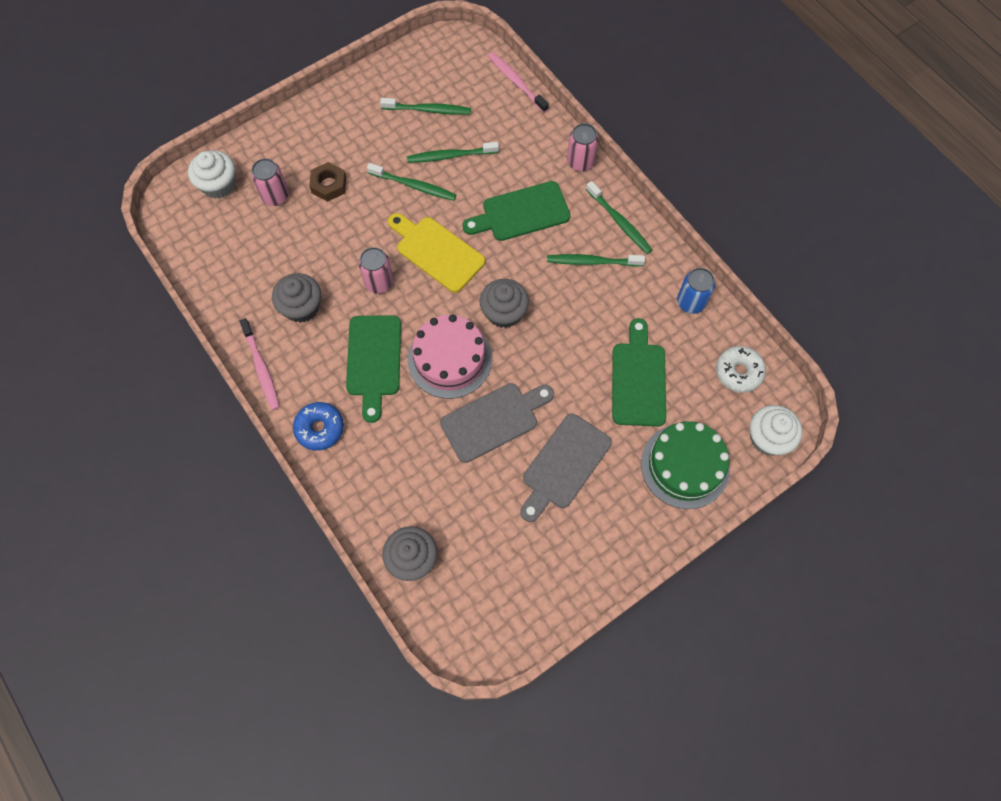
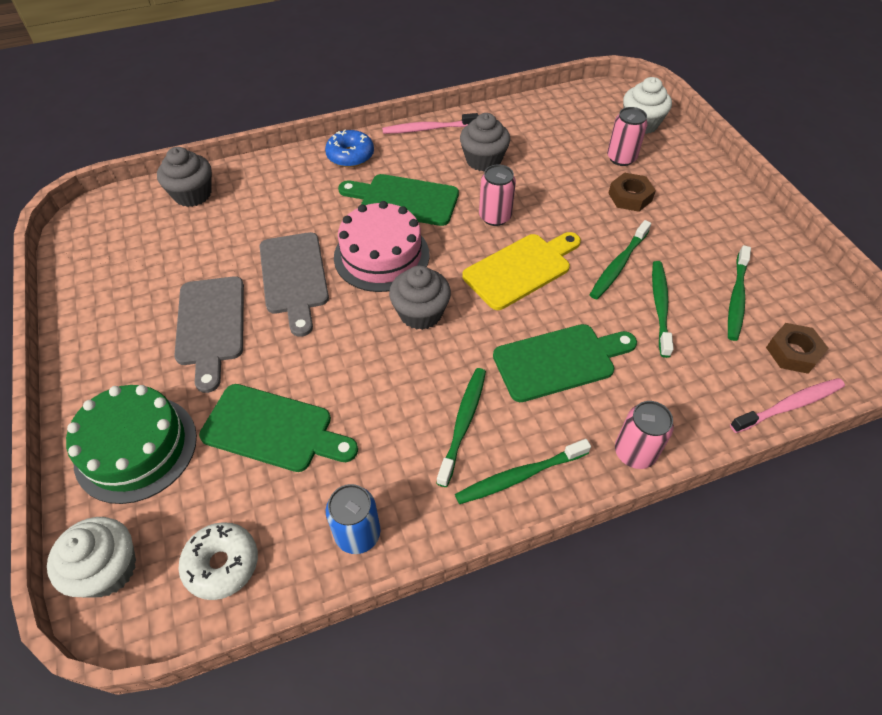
camera: 105 degrees right, 15 degrees down
green cutting board [462,181,571,241] -> green cutting board turned 75 degrees clockwise [493,324,637,402]
grey cutting board [520,414,612,522] -> grey cutting board turned 150 degrees counterclockwise [174,276,244,393]
none -> brown nut [766,323,829,374]

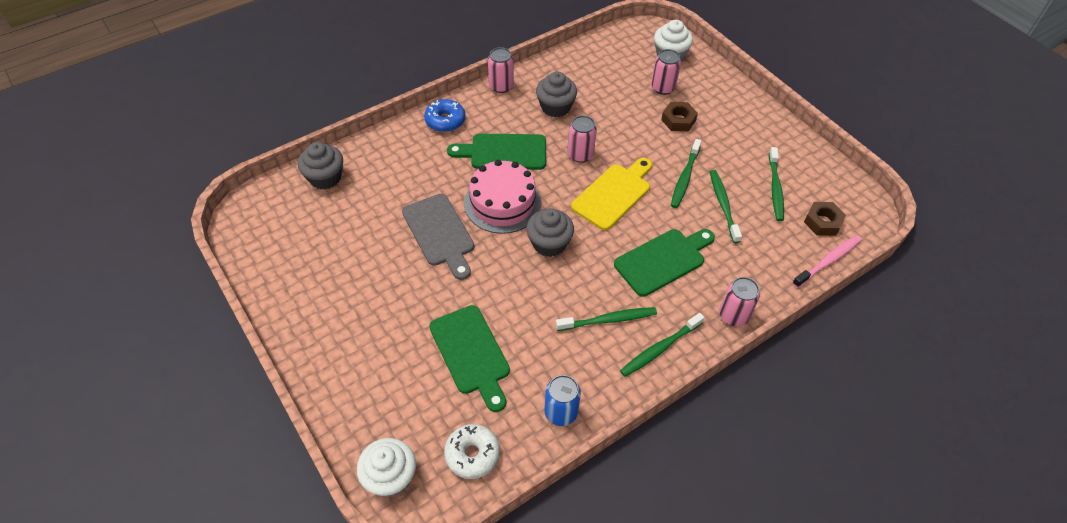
camera: 15 degrees left, 0 degrees up
green cake [66,385,197,504] -> none
grey cutting board [174,276,244,393] -> none
green cutting board [199,384,358,472] -> green cutting board turned 60 degrees clockwise [429,305,510,412]
pink toothbrush [382,113,478,134] -> pink can [488,47,514,93]
green toothbrush [436,368,486,487] -> green toothbrush turned 75 degrees clockwise [556,307,657,331]

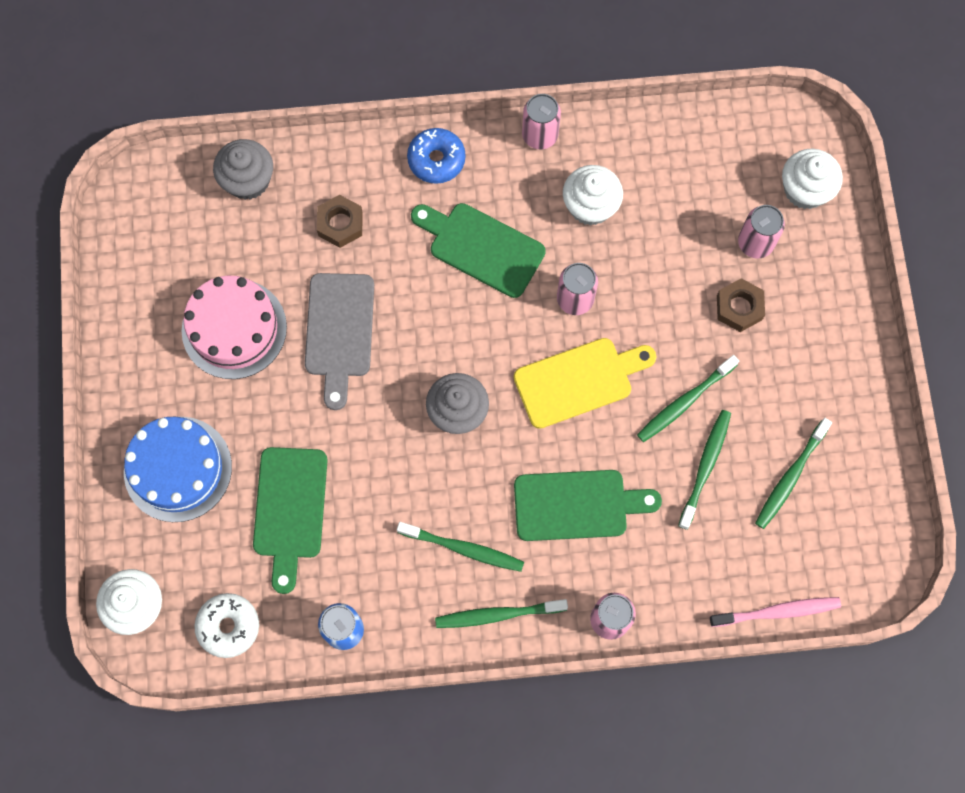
camera: 30 degrees right, 20 degrees up
pink cake [464,160,541,234] -> pink cake moved to [181,276,287,379]
grey cupcake [536,72,577,117] -> white cupcake [563,165,623,226]
brown nut [804,202,846,236] -> brown nut moved to [317,195,363,248]
none -> blue cake [124,417,232,522]

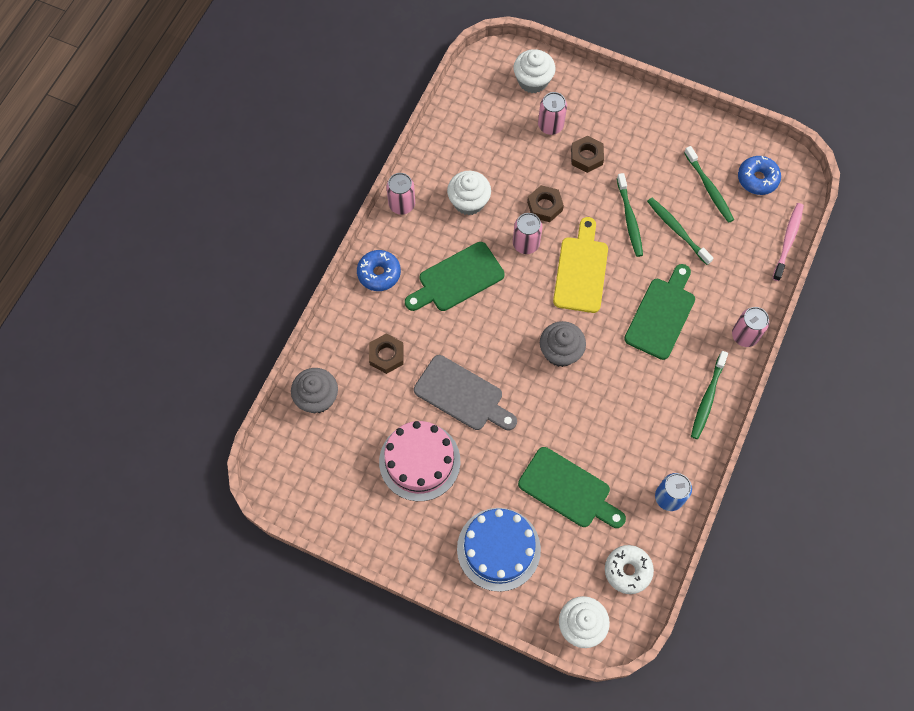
camera: 60 degrees left, 5 degrees down
green toothbrush [397,522,524,572] -> none
none -> brown nut [527,185,564,222]
none -> blue donut [738,156,781,195]

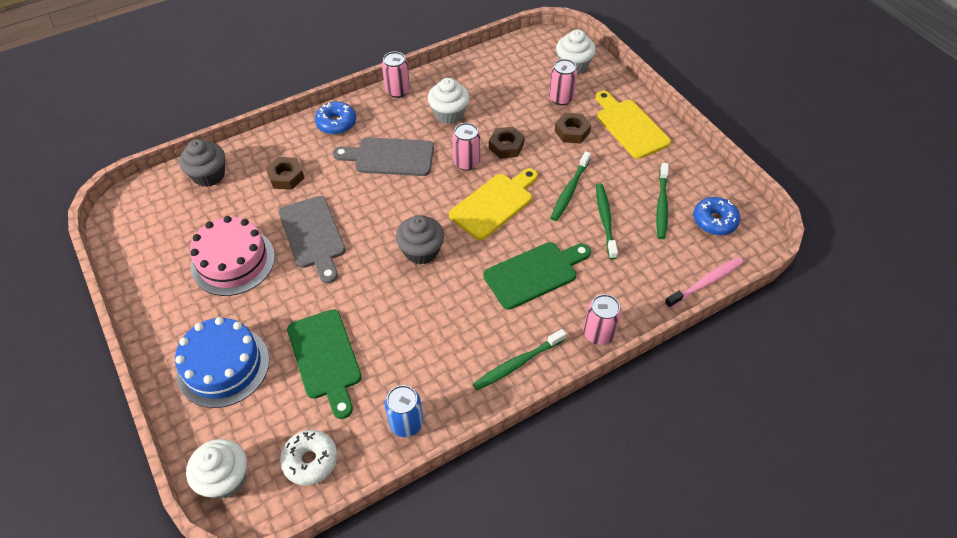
camera: 35 degrees right, 15 degrees down
green cutting board [405,242,504,311] -> grey cutting board [333,137,434,176]
none -> yellow cutting board [596,91,671,159]

